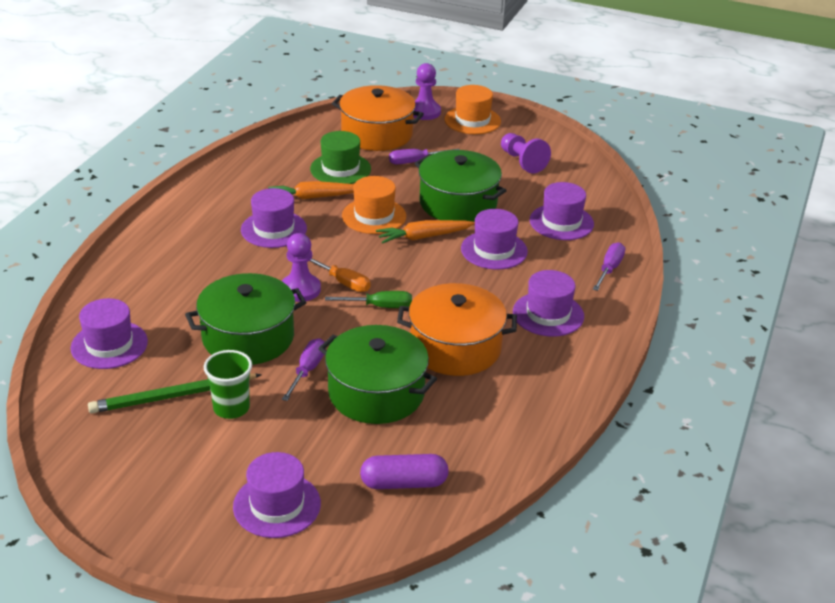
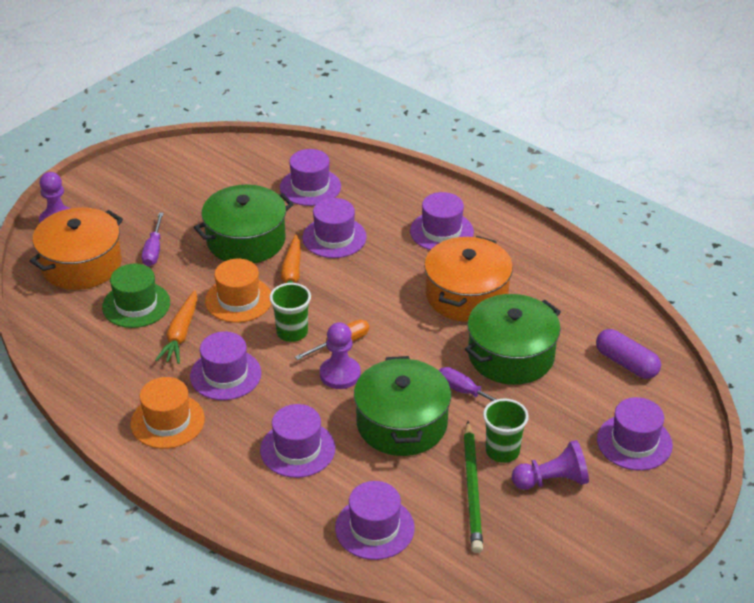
camera: 70 degrees left, 5 degrees up
green screwdriver [325,291,412,308] -> none
purple capsule [360,454,449,489] -> purple capsule turned 60 degrees counterclockwise [596,329,661,379]
orange hat [444,85,501,134] -> orange hat moved to [130,377,205,449]
purple pawn [501,133,551,173] -> purple pawn moved to [512,440,589,490]
purple screwdriver [593,242,625,291] -> none
none -> purple hat [260,404,335,478]
none -> green cup [270,283,311,342]

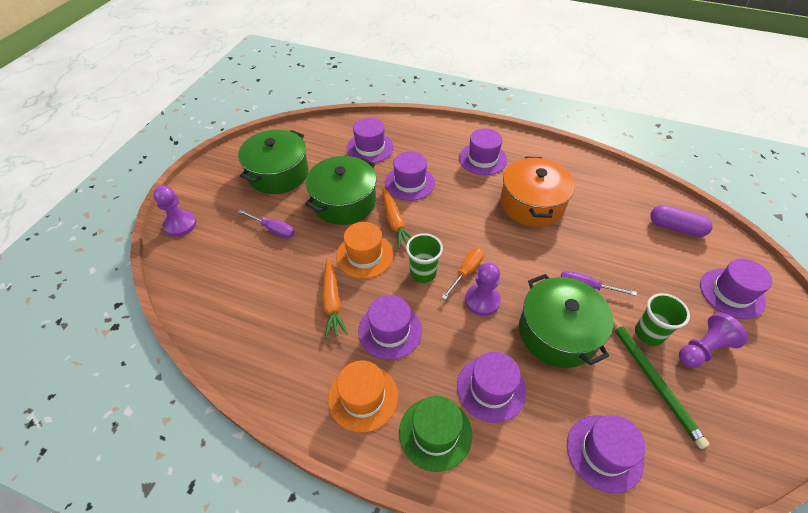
camera: 20 degrees left, 10 degrees up
orange pot [29,208,123,290] -> none
green hat [102,264,170,328] -> green hat moved to [399,396,472,472]
purple screwdriver [142,213,164,266] -> purple screwdriver turned 45 degrees counterclockwise [238,209,295,239]
green pot [465,294,561,385] -> green pot moved to [238,130,309,194]

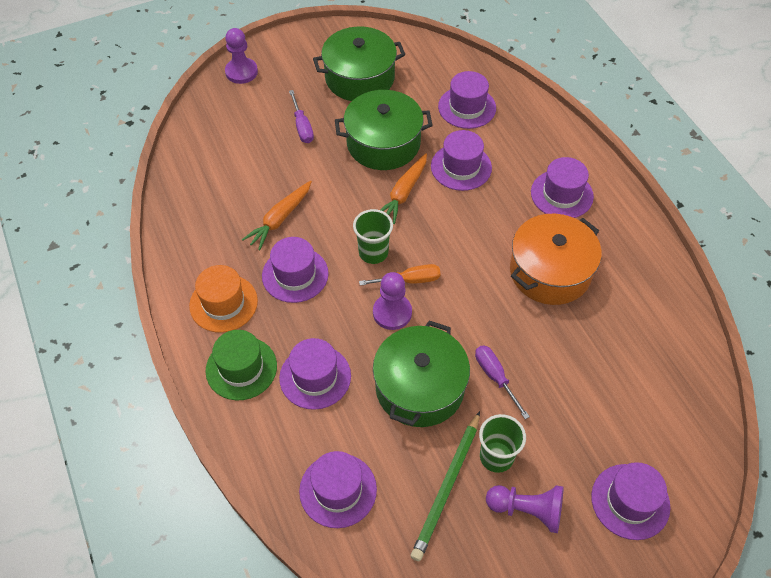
camera: 45 degrees right, 5 degrees up
orange hat [336,222,393,279] -> none
purple capsule [650,205,712,237] -> none

